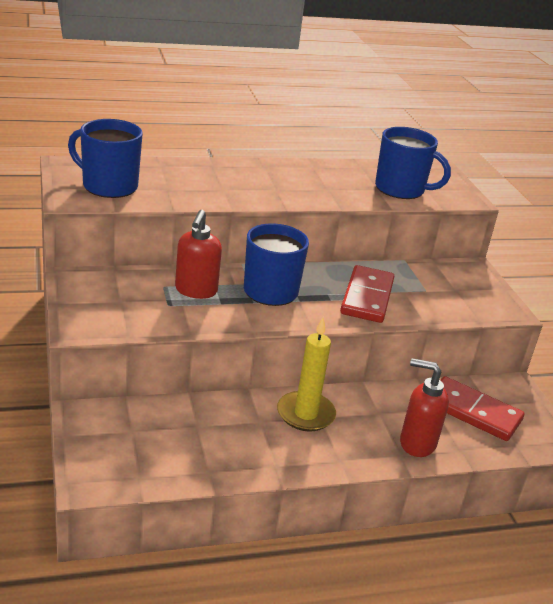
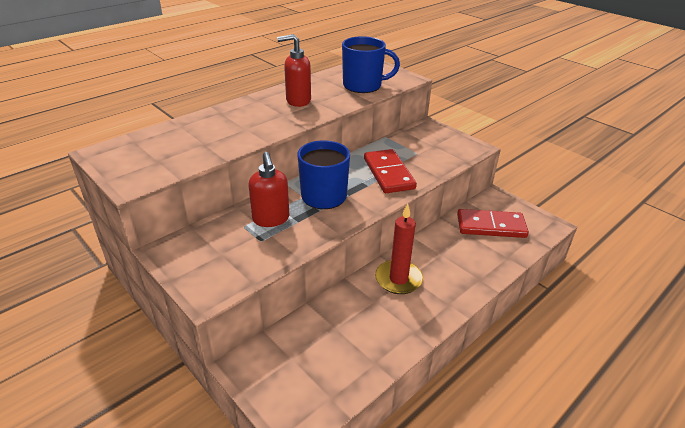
camera: 25 degrees left, 5 degrees up
blue mug [68,119,143,198] -> none
yellow candle [277,317,336,431] -> red candle [375,204,423,294]
red soap dispenser [400,358,449,457] -> red soap dispenser moved to [277,34,311,107]

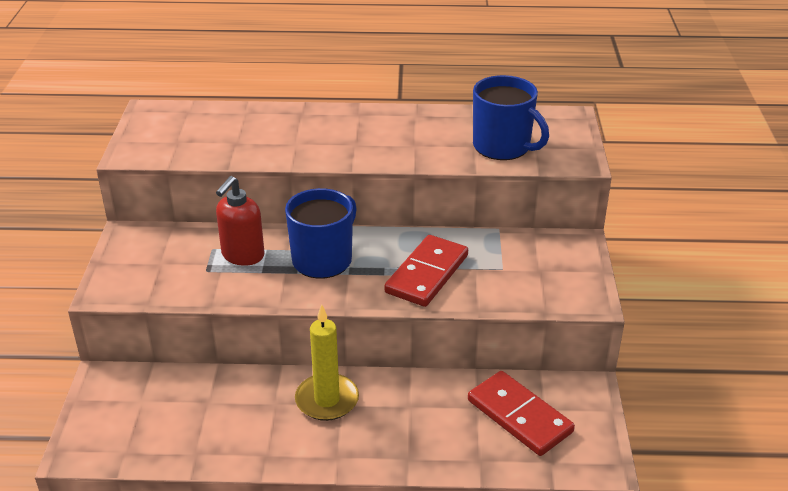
camera: 45 degrees right, 0 degrees up
red soap dispenser [277,34,311,107] -> none
red candle [375,204,423,294] -> yellow candle [295,304,359,421]

